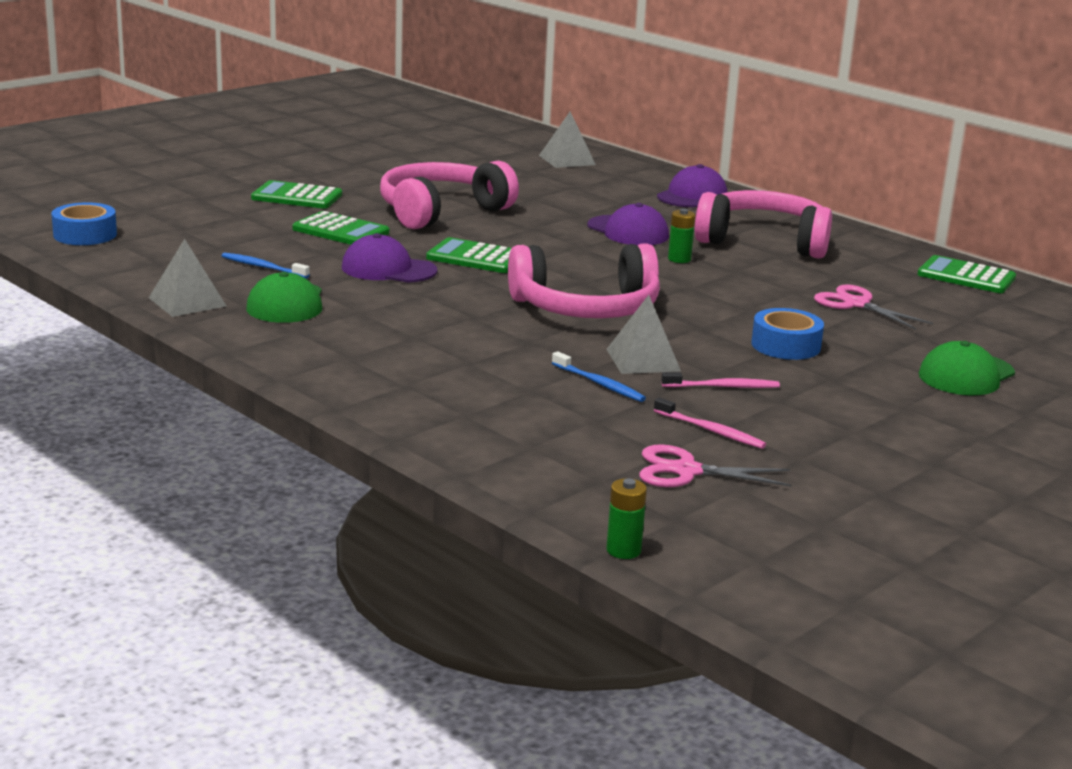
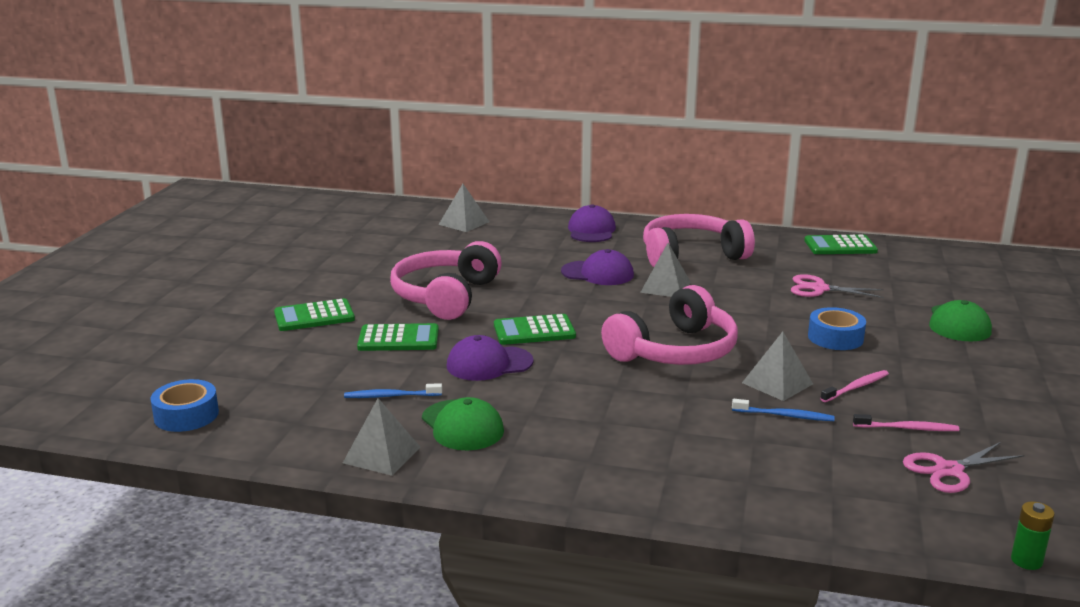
camera: 30 degrees left, 0 degrees up
green battery [668,209,696,263] -> grey pyramid [640,243,691,297]

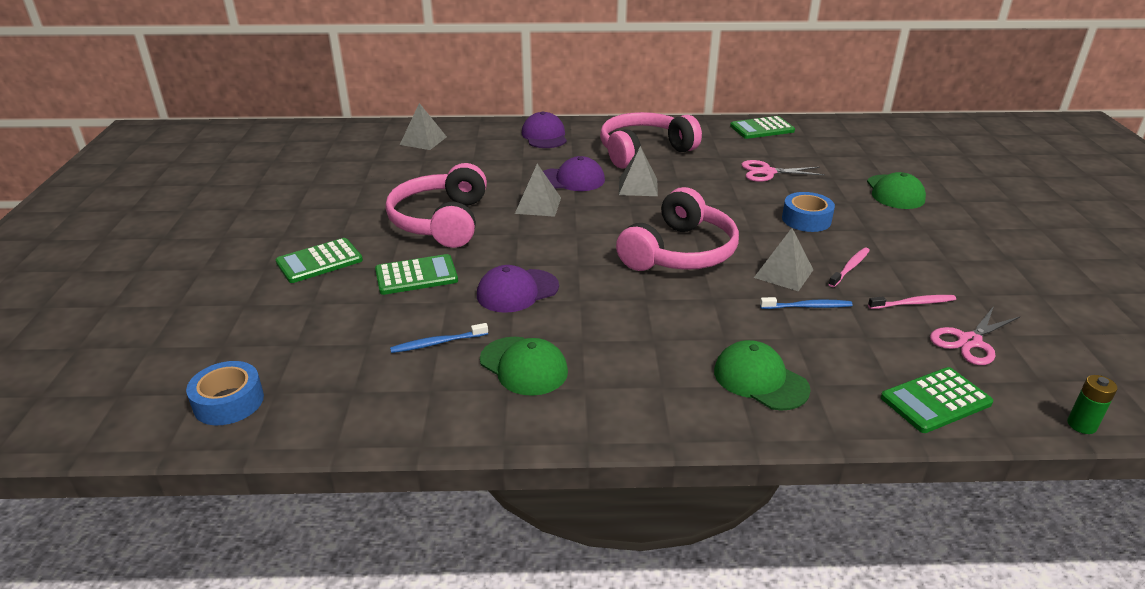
camera: 15 degrees left, 10 degrees up
grey pyramid [343,398,420,476] -> grey pyramid moved to [515,164,561,217]
green calculator [494,314,576,345] -> green calculator moved to [881,367,993,433]
none -> green cap [714,340,811,410]

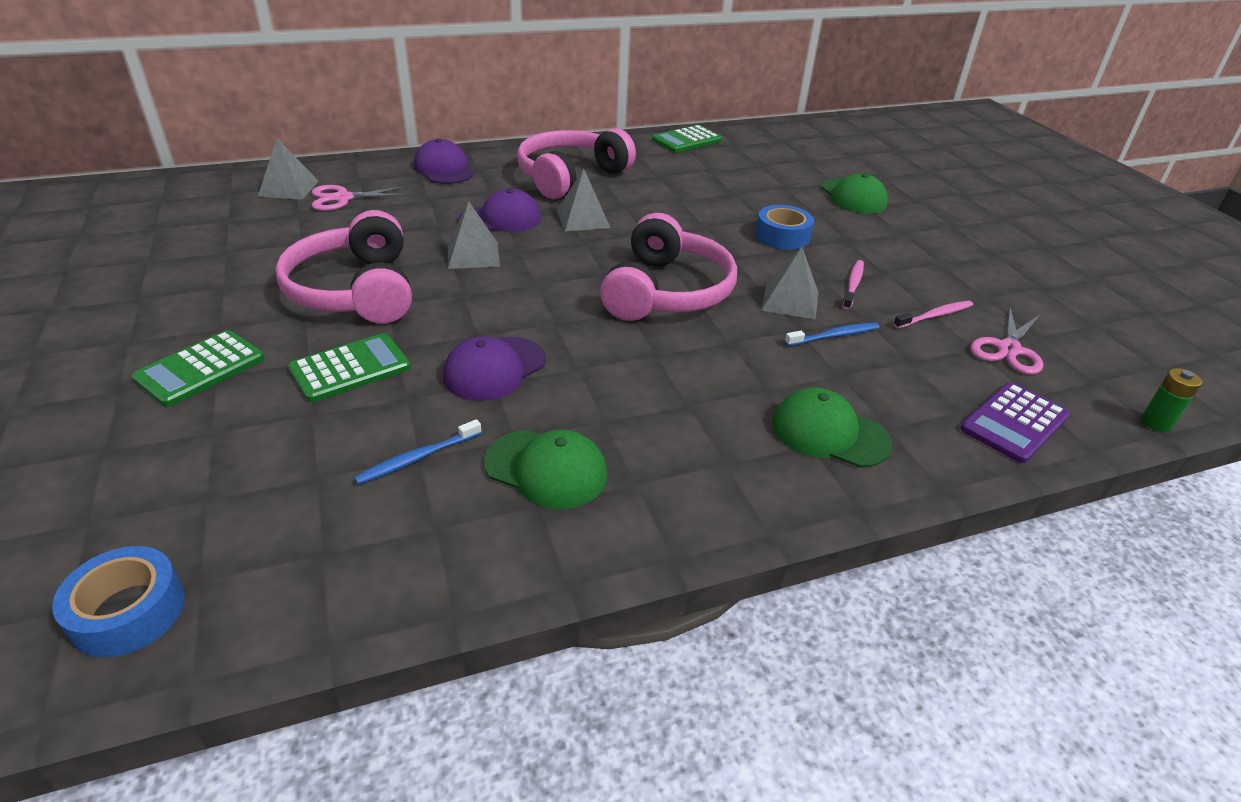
camera: 20 degrees left, 5 degrees up
pink scissors [741,160,825,182] -> pink scissors moved to [312,185,411,211]
green calculator [881,367,993,433] -> purple calculator [960,382,1070,463]

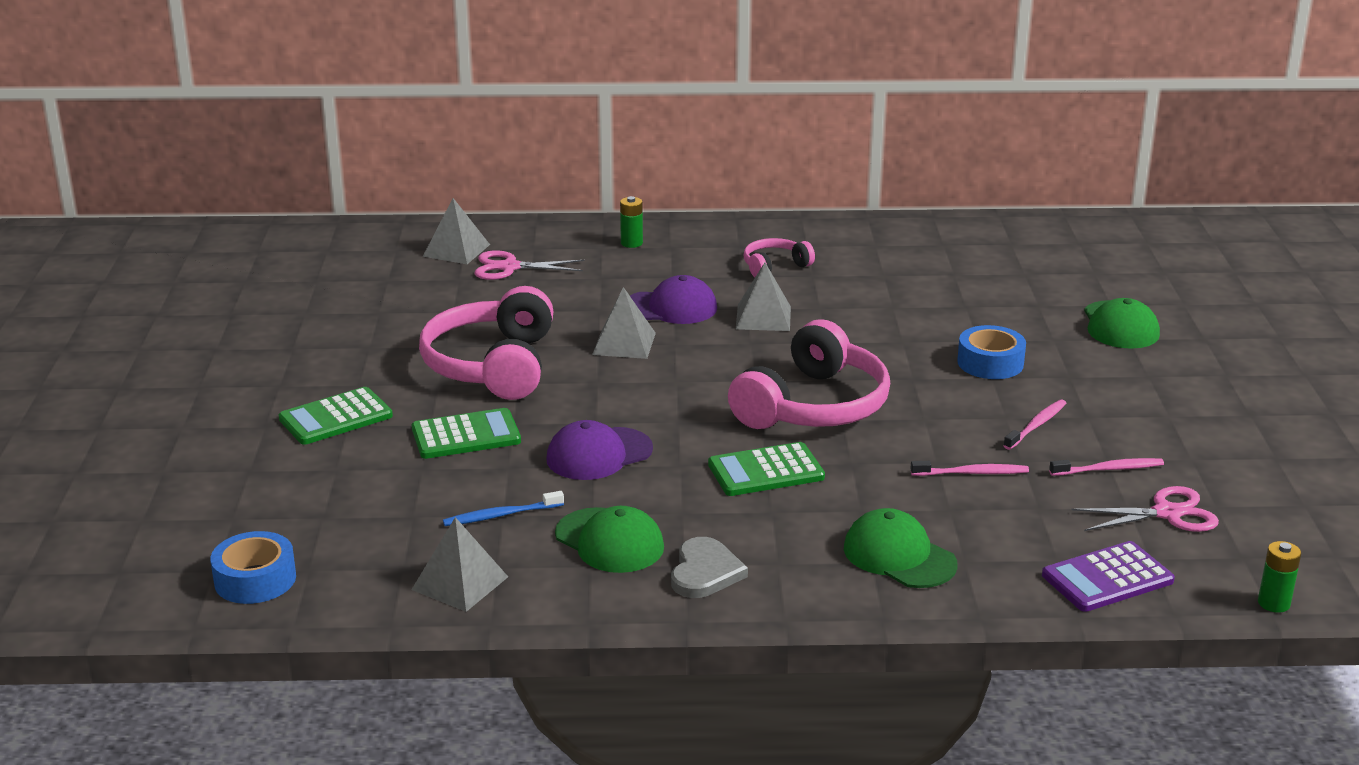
camera: 20 degrees right, 10 degrees down
purple cap [414,138,475,184] -> green battery [620,196,643,248]
pink headphones [517,128,636,199] -> pink headphones [743,238,815,277], size x0.50
green calculator [652,125,722,153] -> green calculator moved to [708,442,825,496]
grey pyramid [761,247,818,320] -> grey pyramid moved to [411,517,508,612]
blue toothbrush [785,323,880,346] -> pink toothbrush [910,461,1029,476]
pink scissors [971,308,1043,375] -> pink scissors turned 150 degrees counterclockwise [1071,486,1219,532]
none -> grey heart [671,537,748,598]

